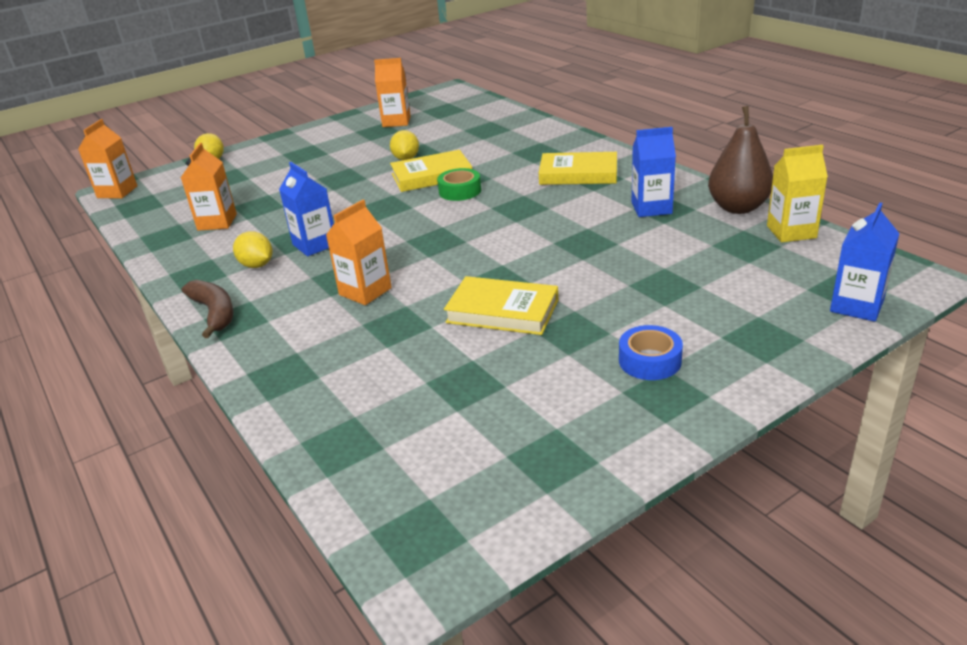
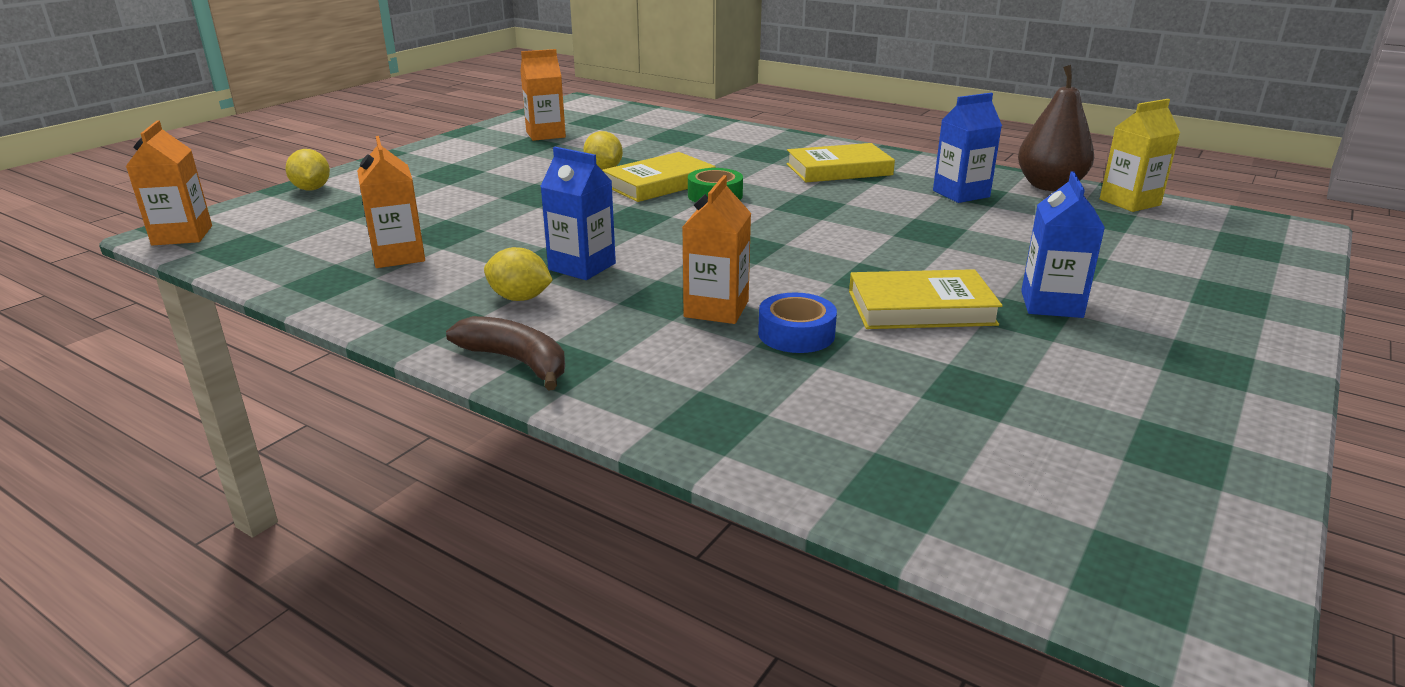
camera: 25 degrees left, 5 degrees down
blue tape [619,325,683,380] -> blue tape moved to [758,293,837,353]
blue carton [830,202,900,322] -> blue carton moved to [1021,171,1105,318]

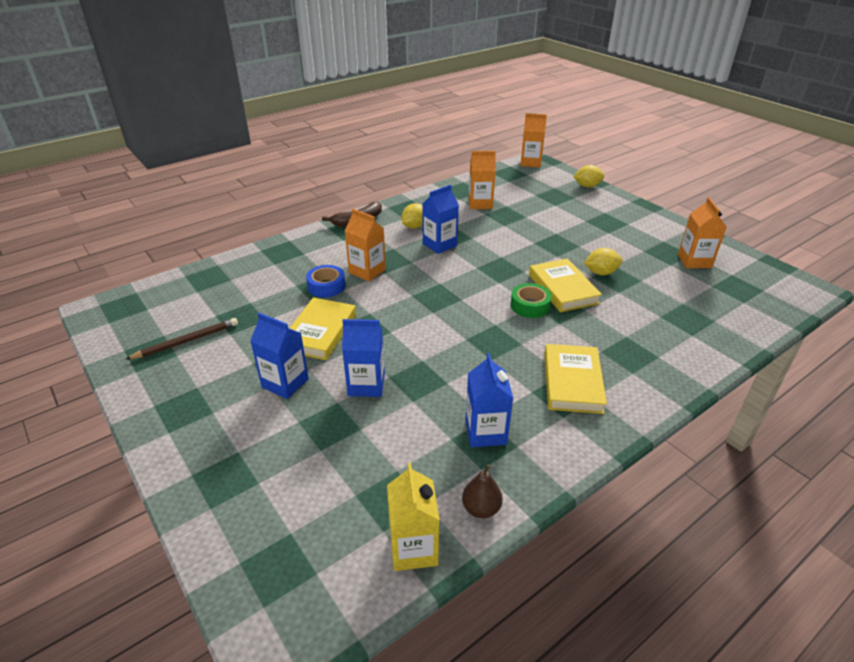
camera: 110 degrees right, 10 degrees up
brown pear [1018,65,1094,191] -> brown pear [462,464,503,518], size x0.54
none -> brown pencil [125,318,238,360]
none -> blue carton [342,319,385,397]

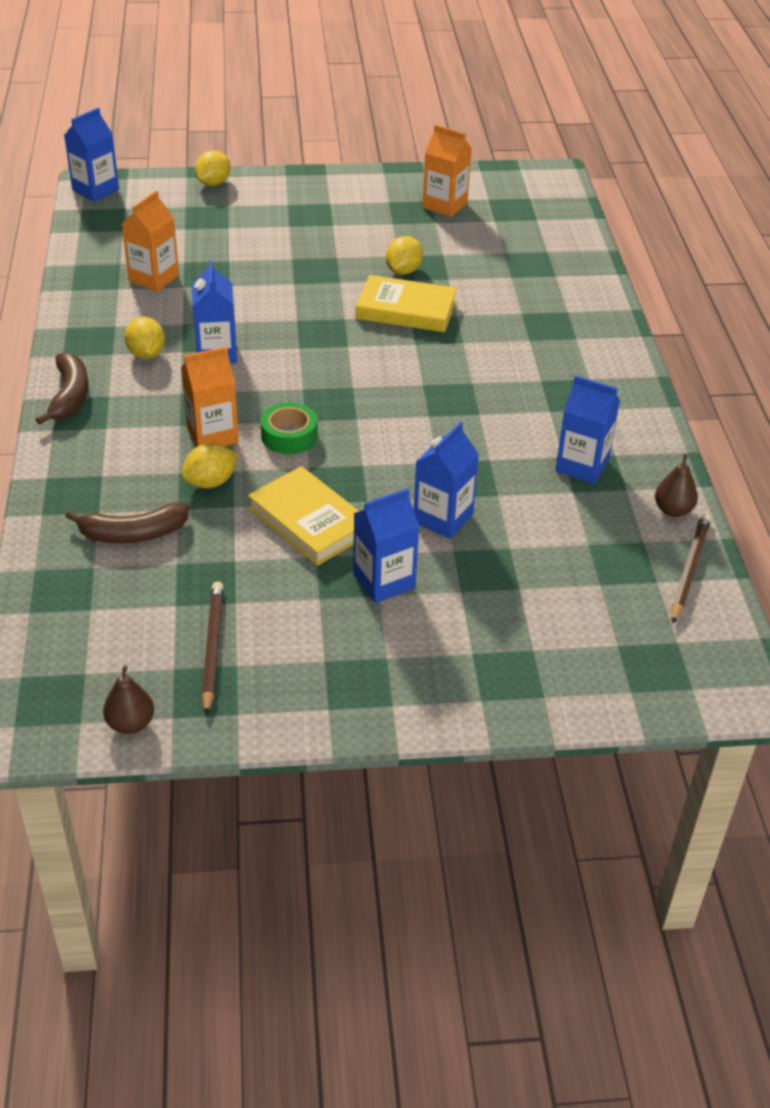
camera: 60 degrees left, 5 degrees up
blue tape [306,265,345,298] -> yellow lemon [181,443,238,488]
yellow carton [387,463,440,571] -> brown pencil [672,514,711,624]
green tape [511,283,552,318] -> green tape moved to [260,402,318,454]
orange carton [520,113,547,167] -> blue carton [64,108,119,202]
yellow book [544,344,607,414] -> none
none -> brown banana [65,502,189,543]
none -> brown pear [103,666,154,734]

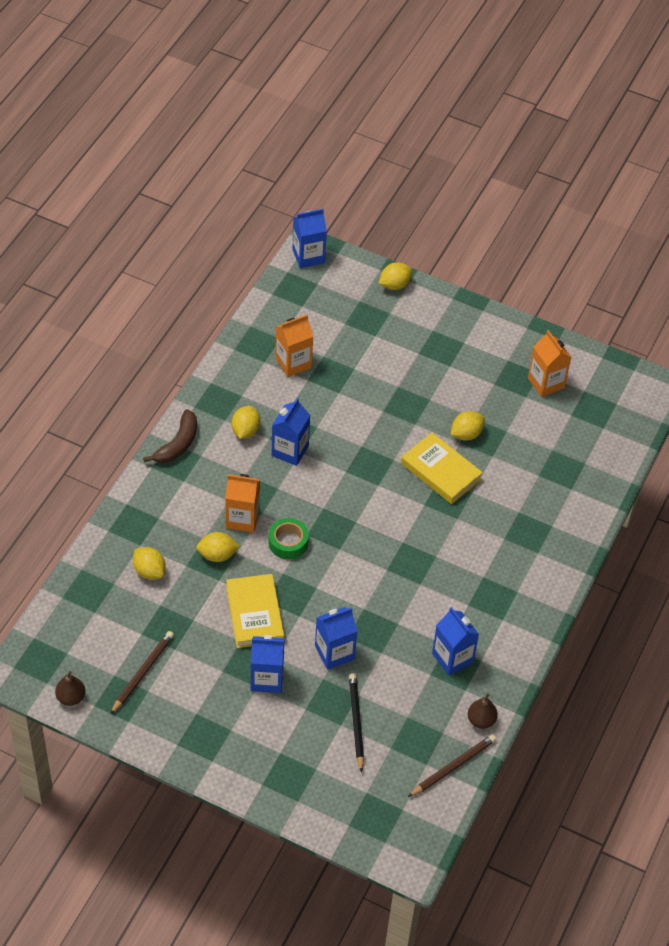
camera: 30 degrees right, 10 degrees up
brown banana [65,502,189,543] -> yellow lemon [133,547,166,580]
none -> black pencil [349,673,364,773]

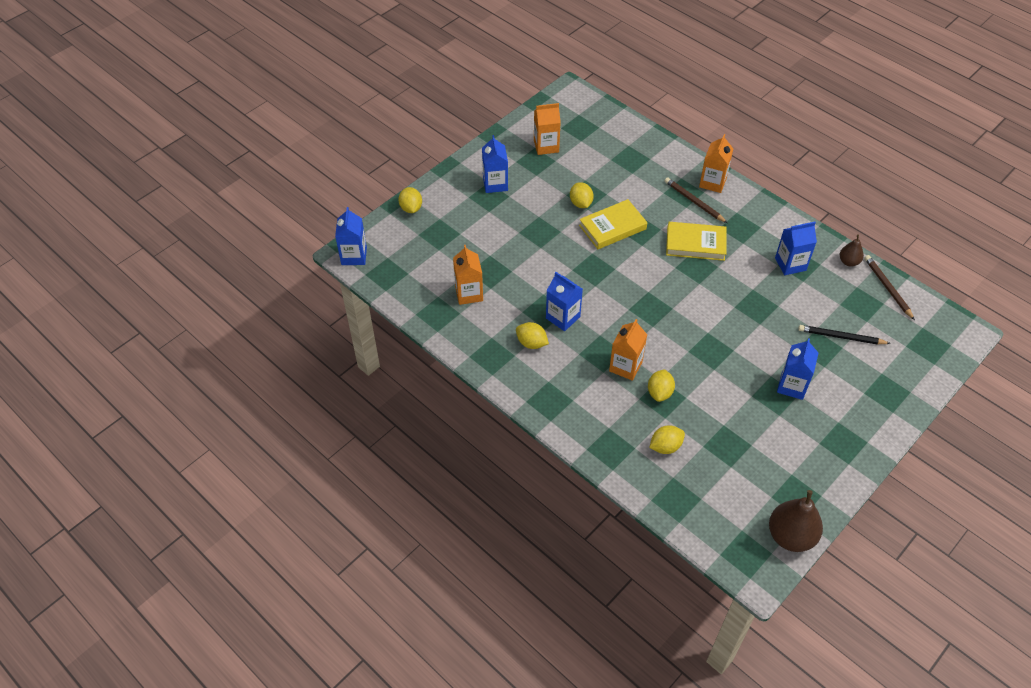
camera: 70 degrees left, 0 degrees up
brown pear [55,671,86,706] -> brown pear [769,490,823,552], size x1.86
brown pencil [110,631,174,714] -> brown pencil moved to [665,177,727,223]
brown banana [143,409,197,463] -> none
yellow book [226,574,284,648] -> yellow book moved to [666,222,726,261]
green tape [268,518,309,559] -> none
blue carton [315,607,357,670] -> blue carton moved to [482,135,508,193]
none -> orange carton [699,134,733,193]

